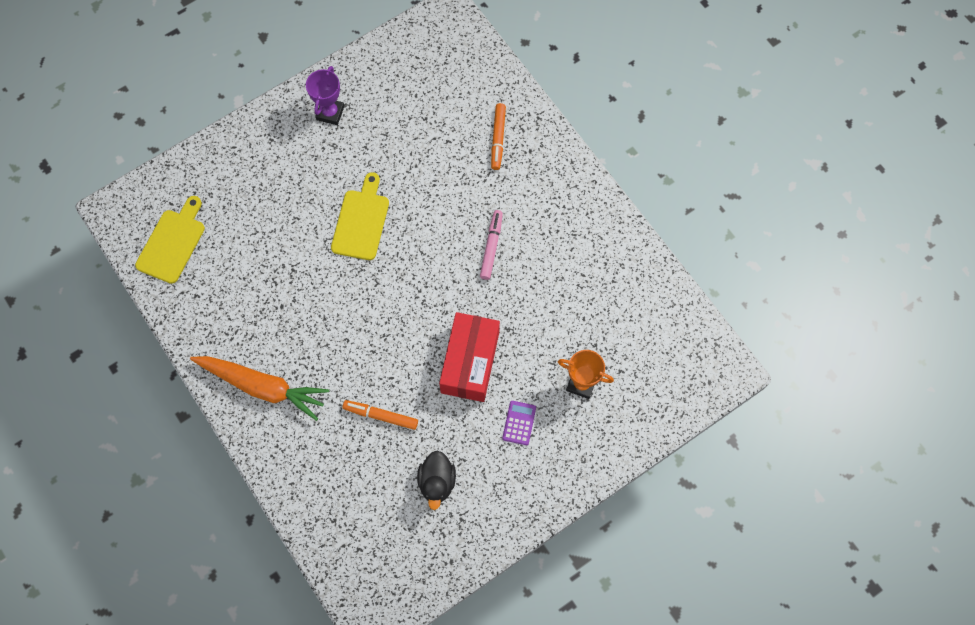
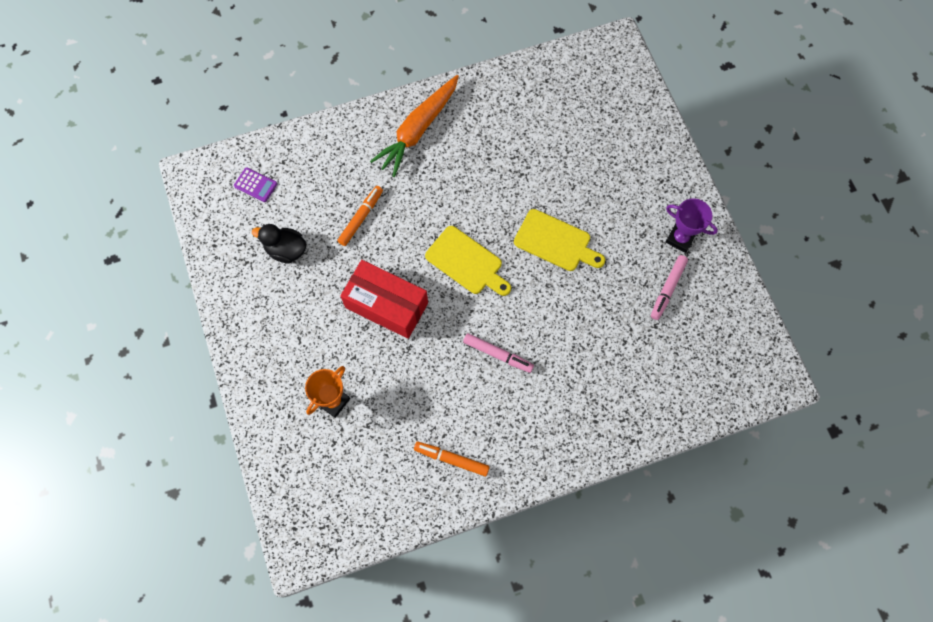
camera: 105 degrees right, 0 degrees up
yellow cutting board [135,196,205,284] -> yellow cutting board moved to [425,226,511,296]
orange marker [491,103,506,170] -> orange marker moved to [414,442,490,476]
purple calculator [502,401,536,445] -> purple calculator moved to [234,168,277,202]
none -> pink marker [651,255,688,320]

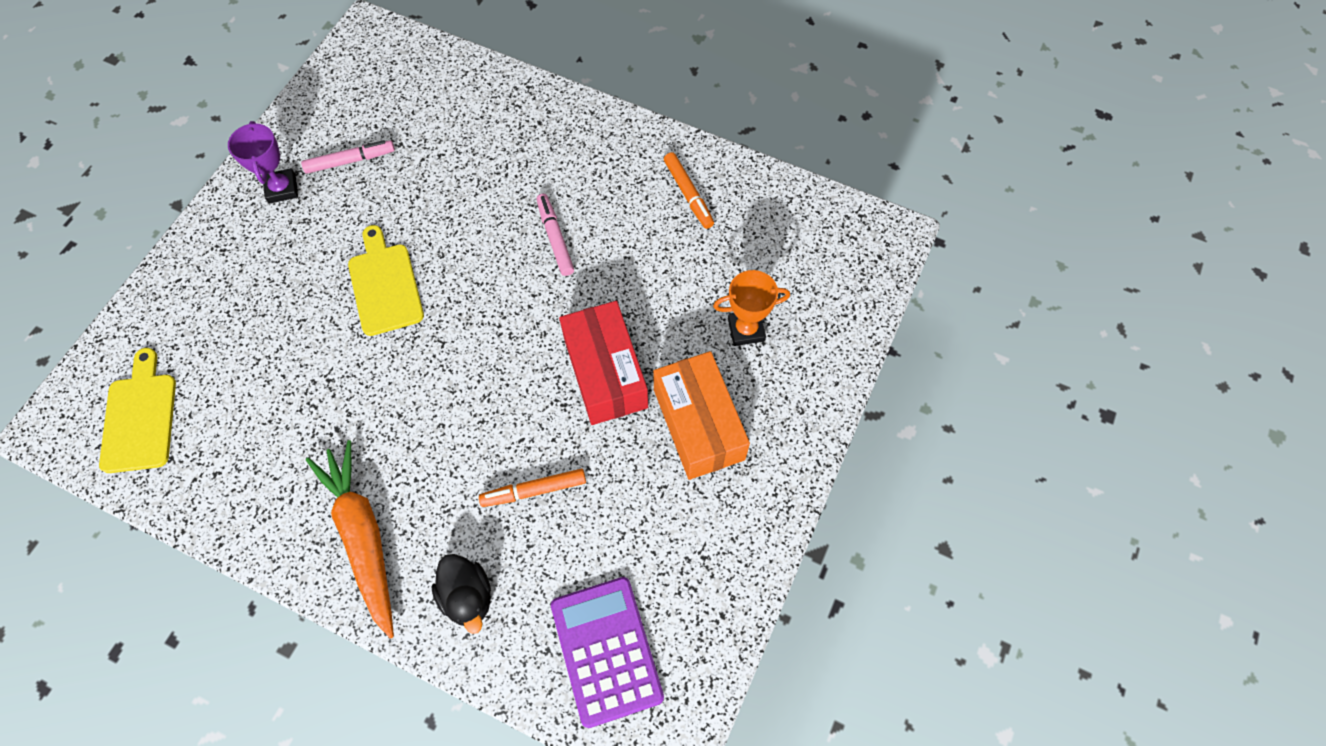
camera: 135 degrees left, 5 degrees down
purple calculator [234,168,277,202] -> purple calculator [551,577,664,728], size x2.10
black duck [252,224,306,263] -> black duck moved to [432,554,491,634]
orange carrot [370,75,459,177] -> orange carrot turned 105 degrees counterclockwise [306,440,394,638]
yellow cutting board [425,226,511,296] -> yellow cutting board moved to [99,348,176,473]
none -> orange box [653,351,750,480]

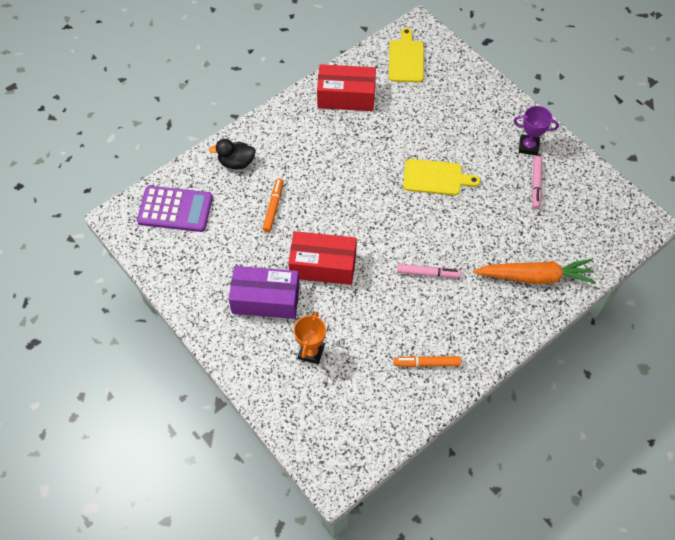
camera: 115 degrees right, 5 degrees down
yellow cutting board [99,348,176,473] -> yellow cutting board turned 105 degrees counterclockwise [389,27,424,83]
orange carrot [306,440,394,638] -> orange carrot moved to [473,259,596,284]
orange box [653,351,750,480] -> purple box [228,266,300,319]
none -> red box [317,64,376,111]

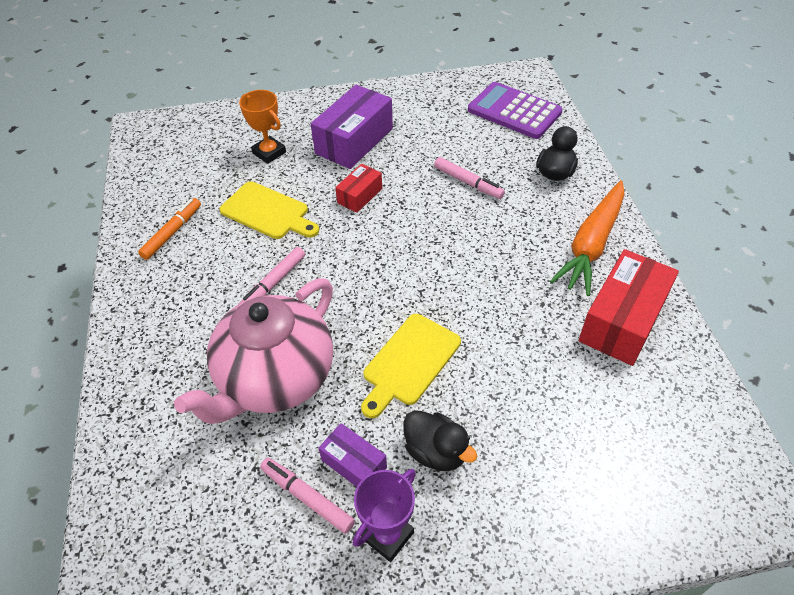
camera: 120 degrees right, 10 degrees down
purple calculator [137,186,213,232] -> purple calculator turned 90 degrees clockwise [468,82,562,139]
orange marker [263,178,284,232] -> pink marker [434,157,505,199]
red box [288,231,357,285] -> red box [335,164,382,213], size x0.53
yellow cutting board [389,27,424,83] -> yellow cutting board moved to [219,181,319,239]
orange carrot [473,259,596,284] -> orange carrot moved to [550,180,625,296]
none -> pink teapot [174,278,333,424]
none -> purple box [319,423,387,487]
none -> black duck [403,410,477,471]

